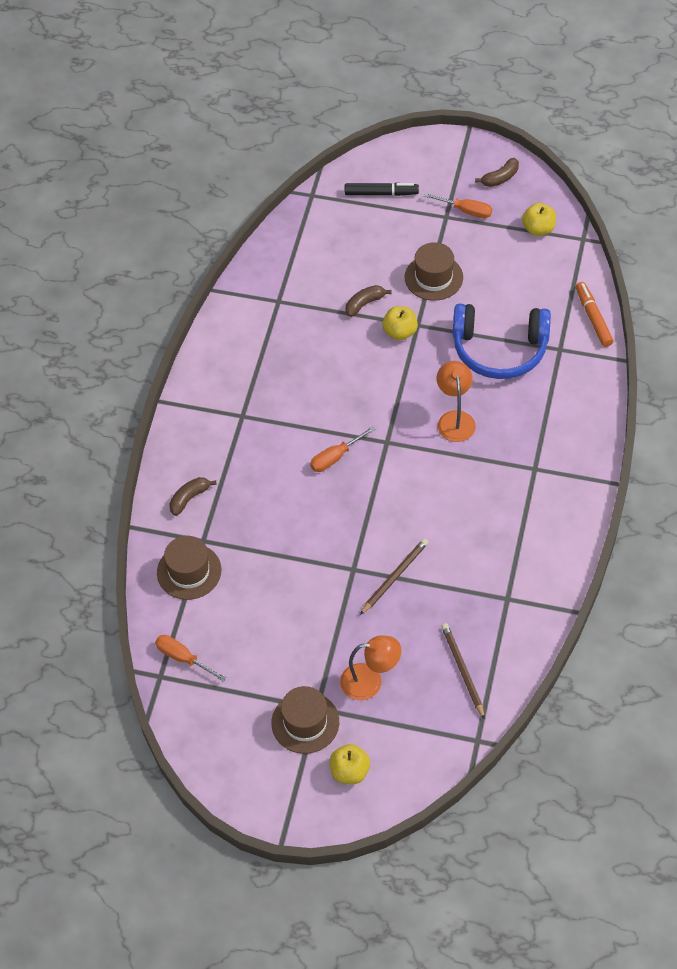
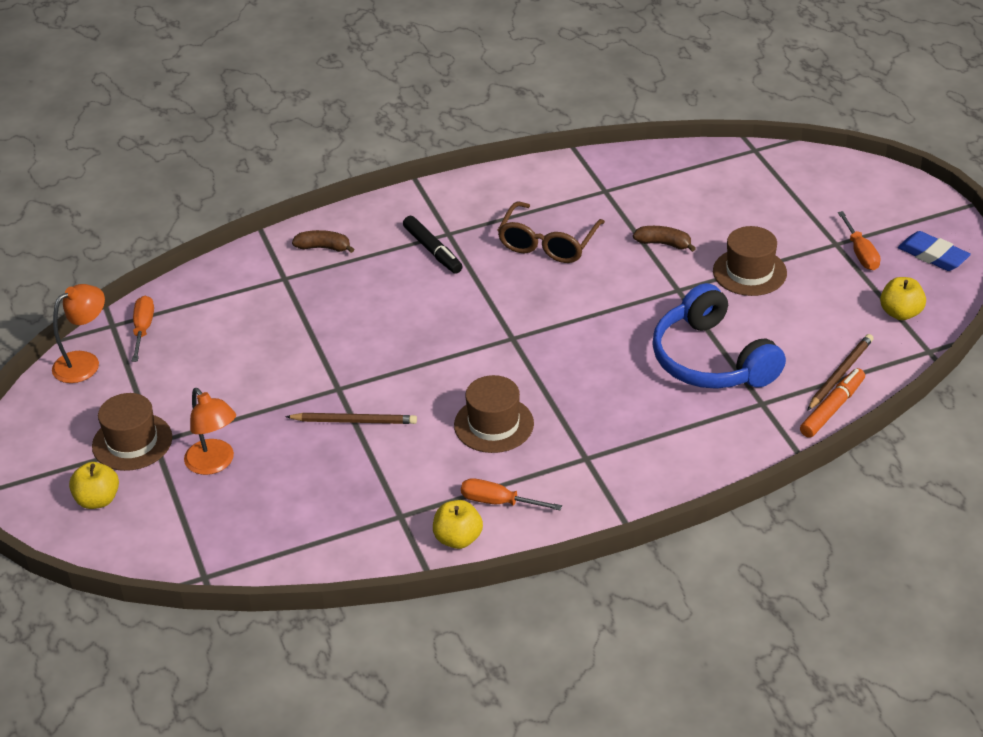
camera: 55 degrees right, 15 degrees down
brown hat [157,536,221,600] -> brown hat moved to [454,375,534,453]
orange screwdriver [310,426,375,472] -> orange screwdriver moved to [461,478,562,510]
black marker [345,183,419,196] -> black marker moved to [403,216,463,274]
yellow apple [382,306,418,340] -> yellow apple moved to [433,500,483,549]
orange lamp [437,361,476,442] -> orange lamp moved to [52,284,105,383]
brown pencil [441,623,485,719] -> brown pencil moved to [807,334,874,411]
brown banana [475,158,519,187] -> blue eraser [898,231,971,271]
none -> brown glasses [498,201,605,263]

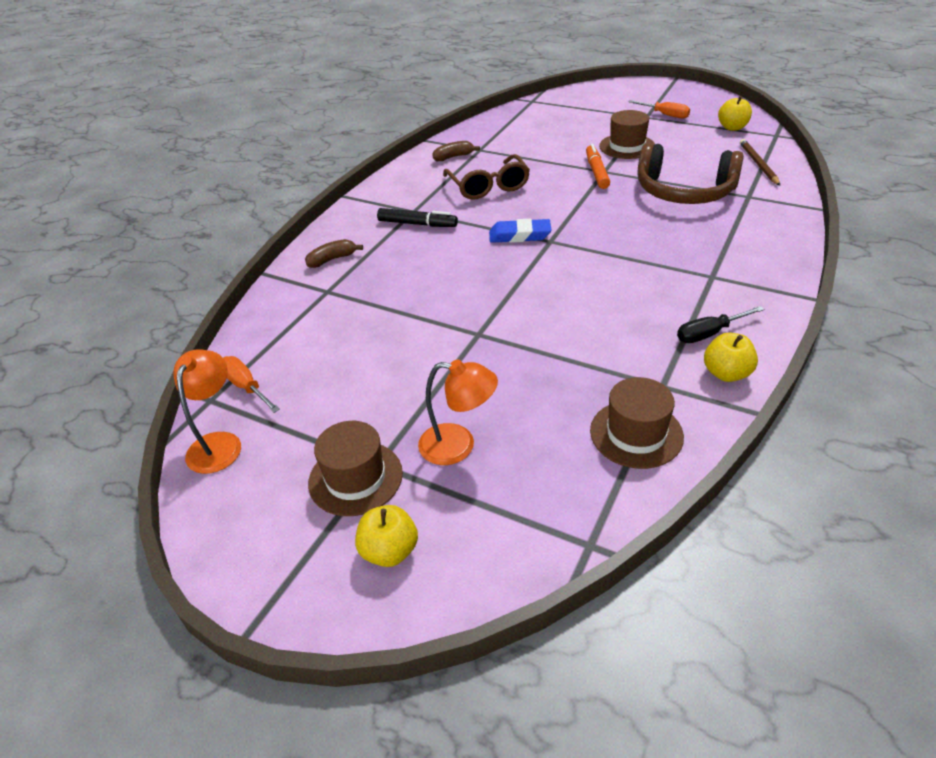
camera: 40 degrees left, 0 degrees up
brown pencil [285,413,417,424] -> none
brown hat [454,375,534,453] -> brown hat moved to [590,377,684,469]
orange screwdriver [461,478,562,510] -> black screwdriver [677,306,764,343]
brown banana [633,226,696,252] -> brown banana moved to [432,141,480,161]
blue headphones [652,283,786,389] -> brown headphones [637,143,744,204]
orange marker [800,368,865,438] -> orange marker moved to [586,144,610,189]
blue eraser [898,231,971,271] -> blue eraser moved to [489,219,551,243]

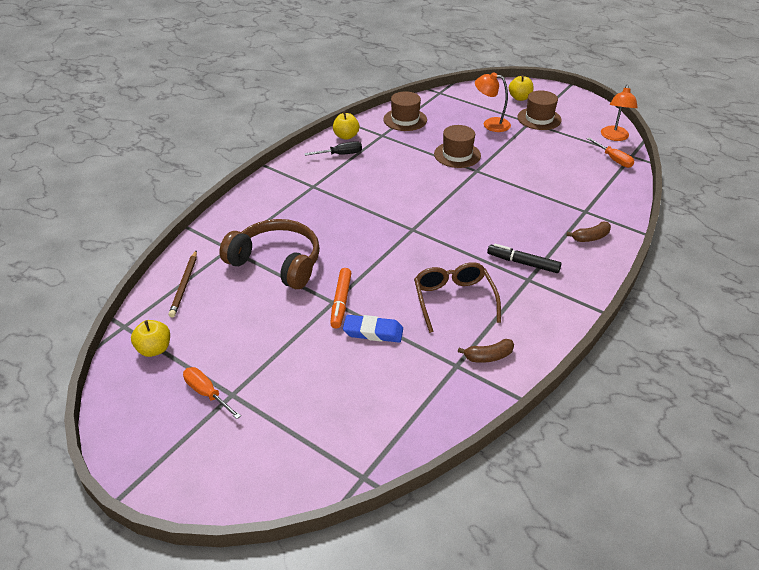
camera: 175 degrees left, 0 degrees up
blue eraser [489,219,551,243] -> blue eraser moved to [343,315,403,343]
brown hat [599,110,655,159] -> brown hat moved to [434,125,481,168]

